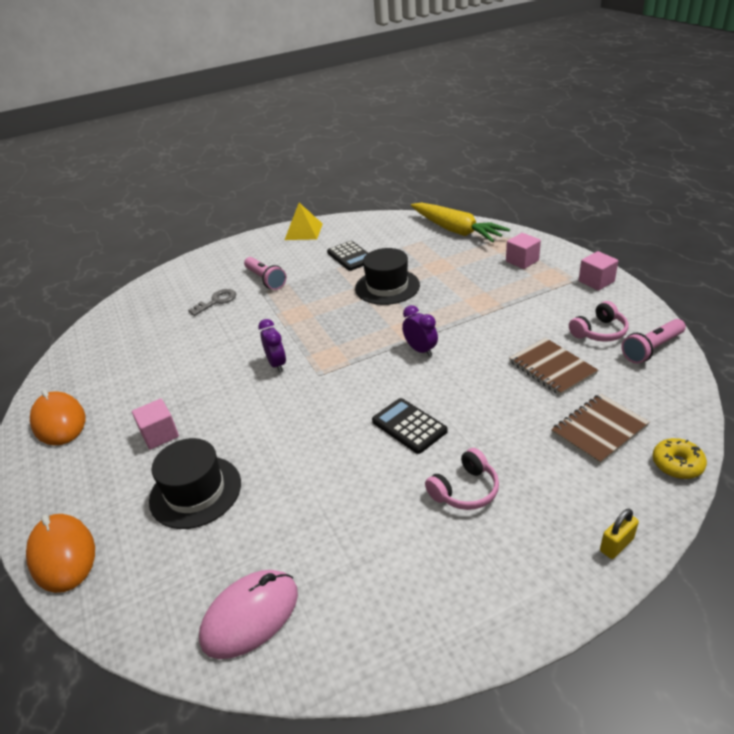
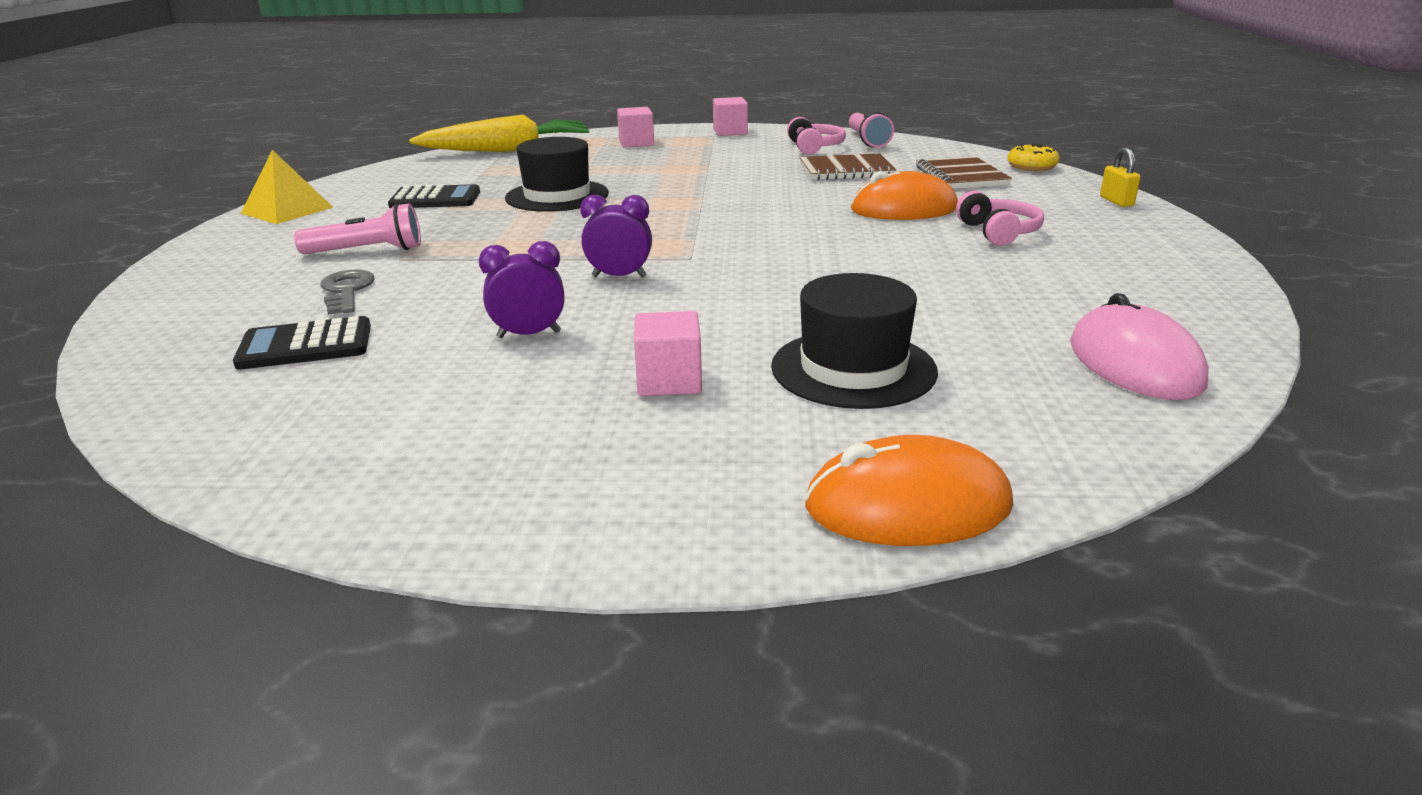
camera: 65 degrees left, 10 degrees down
orange mouse [30,389,85,446] -> orange mouse moved to [851,171,958,220]
black calculator [372,398,448,454] -> black calculator moved to [233,316,371,370]
purple clock [402,305,438,357] -> purple clock moved to [479,241,564,338]

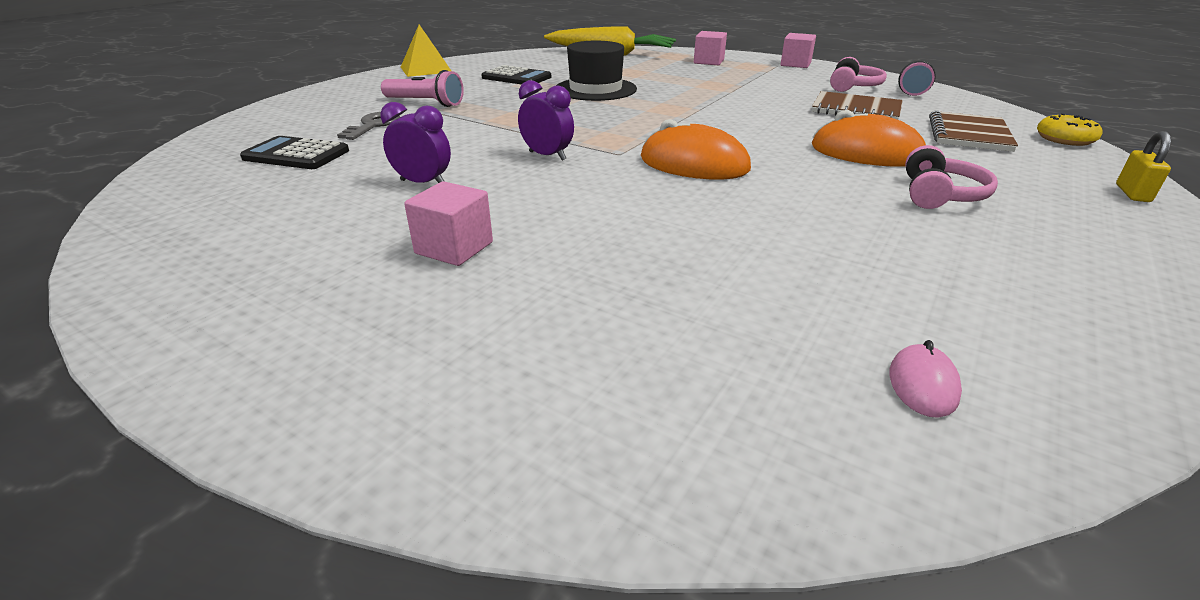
camera: 30 degrees right, 5 degrees up
black hat [771,273,938,409] -> none
orange mouse [805,435,1013,546] -> orange mouse moved to [641,119,751,179]
pink mouse [1070,293,1209,400] -> pink mouse [889,340,962,418], size x0.48

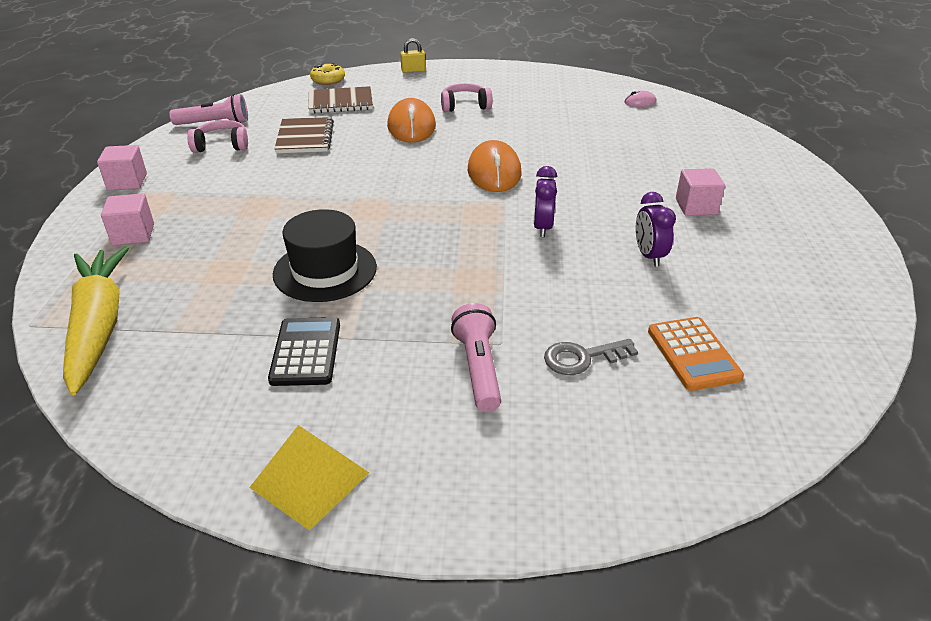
camera: 120 degrees left, 5 degrees up
black calculator [240,136,349,169] -> orange calculator [648,317,744,391]

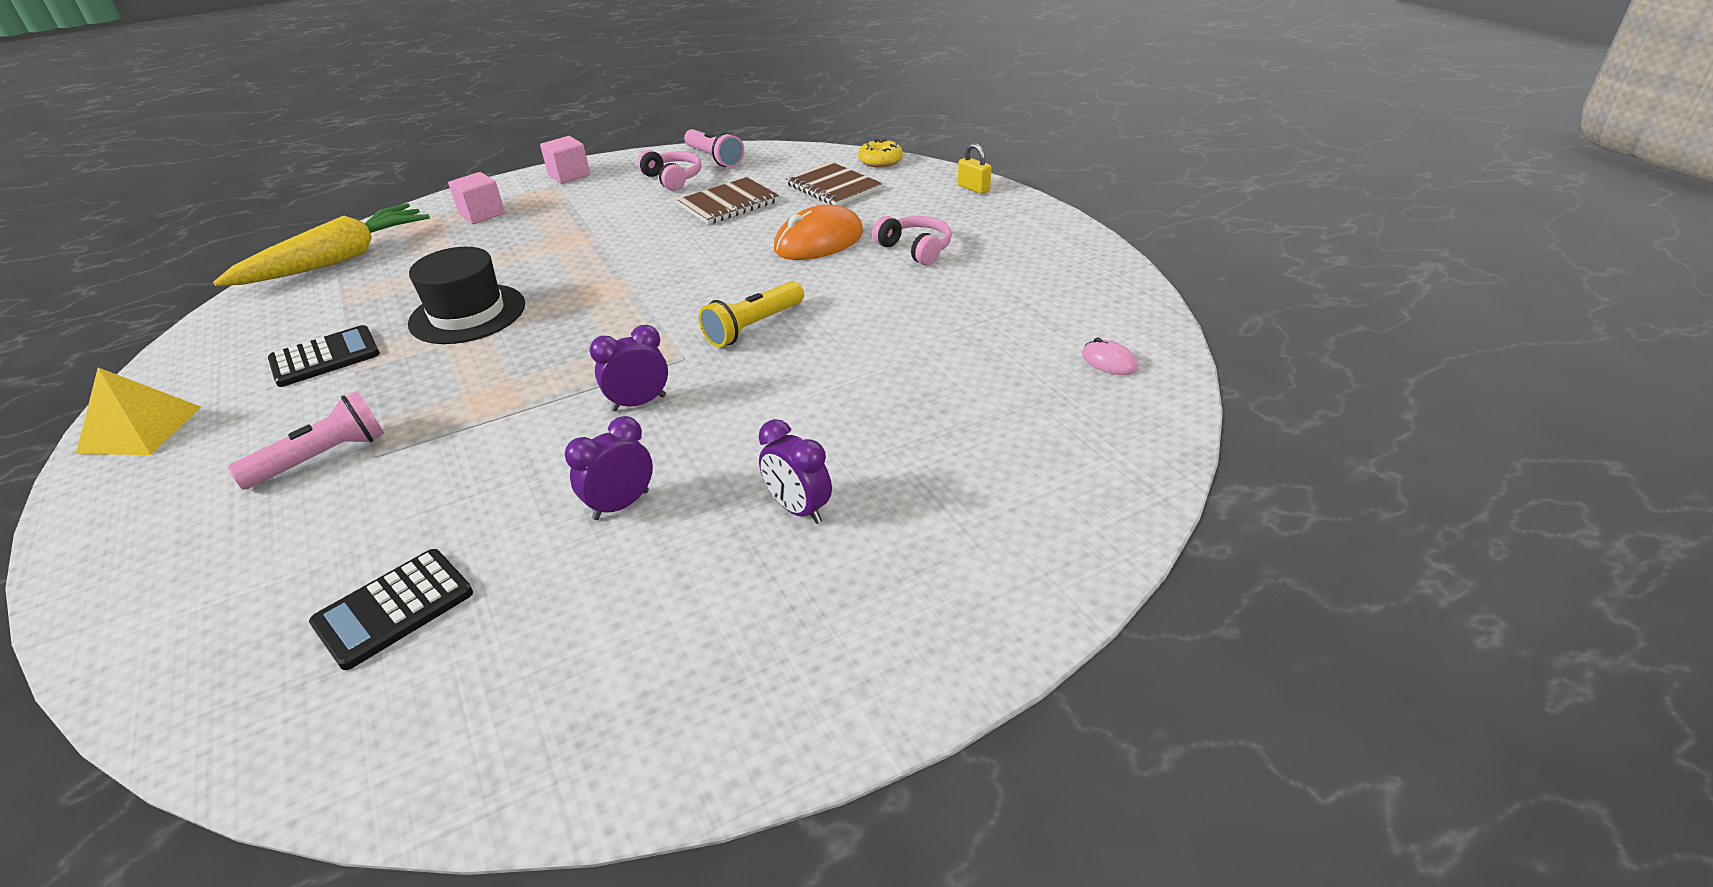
camera: 60 degrees right, 0 degrees up
orange mouse [468,140,522,192] -> yellow flashlight [699,281,804,347]
grey key [544,339,638,375] -> none
orange calculator [648,317,744,391] -> black calculator [309,549,473,670]
pink cube [676,168,725,216] -> purple clock [759,419,832,524]

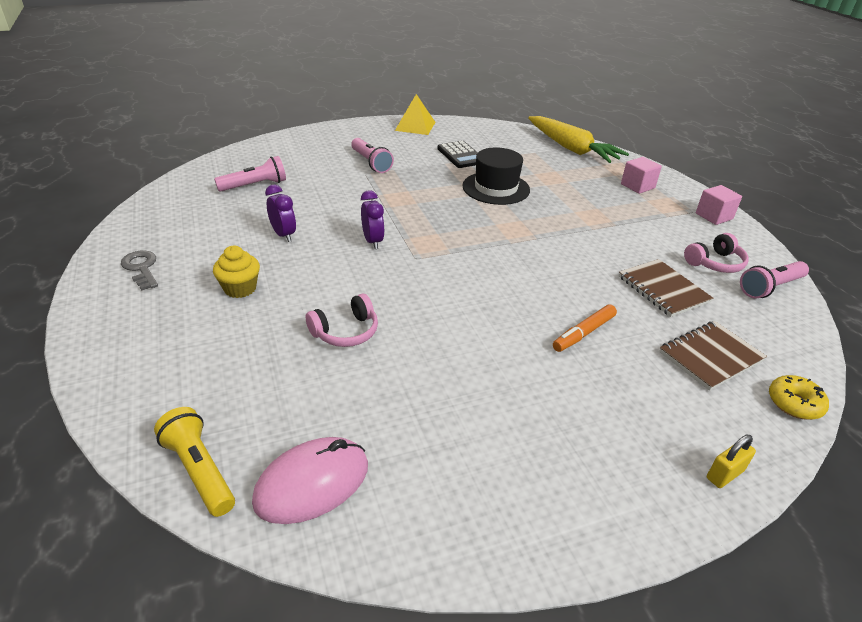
camera: 95 degrees right, 0 degrees up
black calculator [309,549,473,670] -> pink flashlight [214,156,286,192]
yellow flashlight [699,281,804,347] -> yellow flashlight moved to [154,407,235,517]
purple clock [759,419,832,524] -> yellow cupcake [213,246,260,298]
orange mouse [774,204,863,260] -> orange marker [553,305,617,352]
pink headphones [872,216,952,265] -> pink headphones moved to [306,294,378,347]
pink mouse [1082,337,1138,375] -> pink mouse [252,437,368,524], size x2.10
none -> grey key [121,251,158,290]

